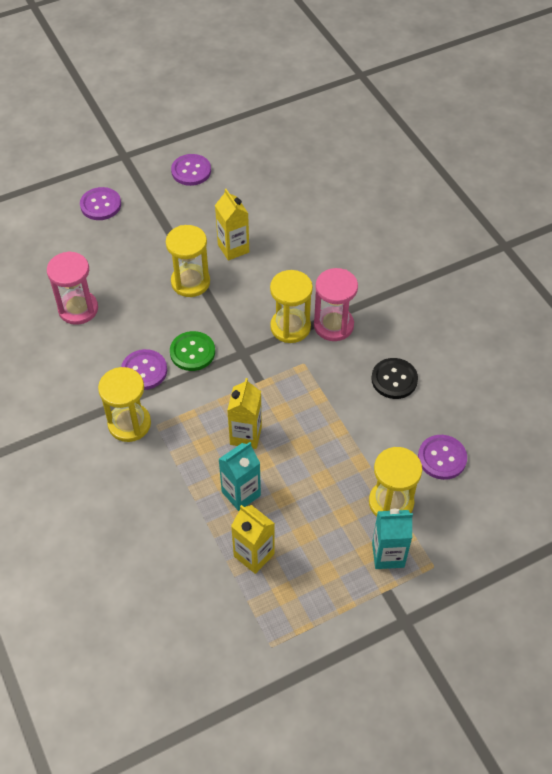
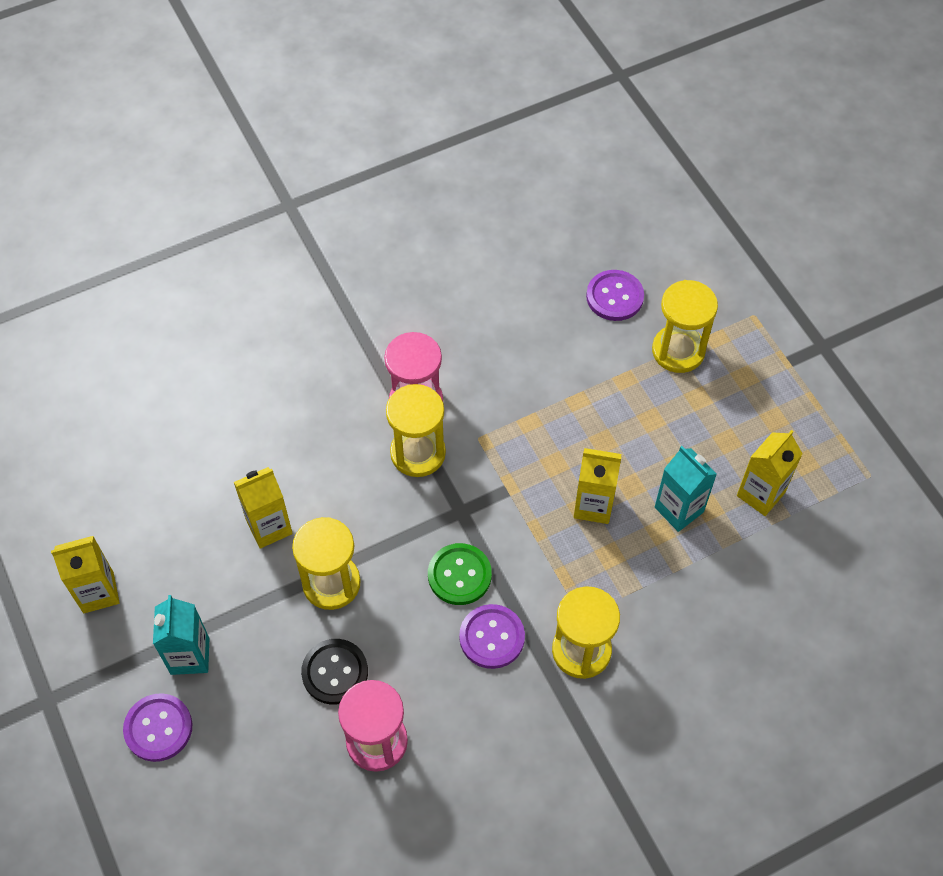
camera: 90 degrees left, 5 degrees up
purple button [171,154,211,186] -> yellow carton [51,536,120,613]
black button [371,358,418,399] -> black button moved to [301,639,368,705]
turquoise carton [372,509,413,569] -> turquoise carton moved to [153,595,209,675]

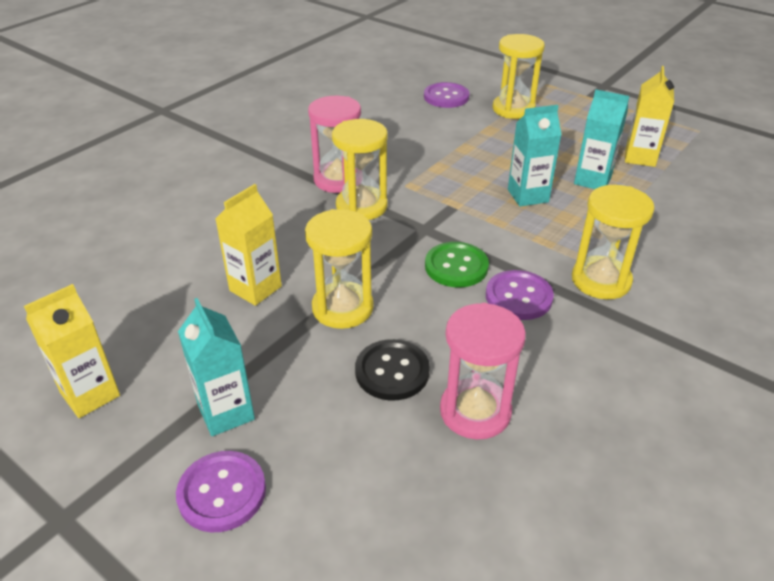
camera: 25 degrees left, 20 degrees down
yellow carton [574,448,621,524] -> turquoise carton [508,105,561,207]

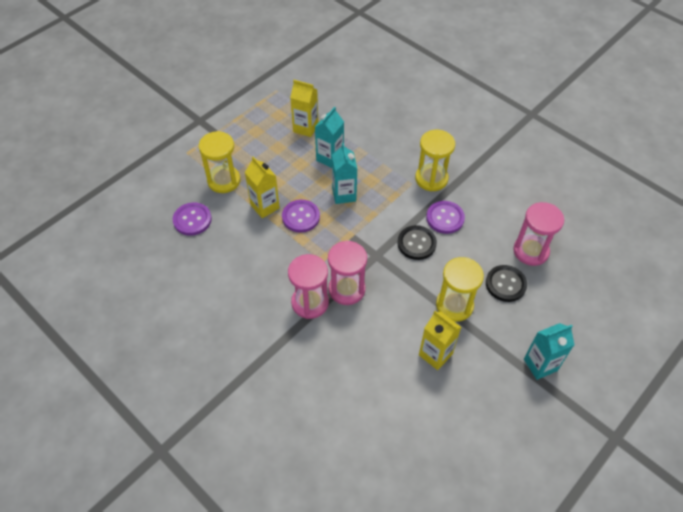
camera: 85 degrees left, 15 degrees up
yellow carton [24,284,120,418] -> yellow carton moved to [245,157,280,218]
purple button [176,451,266,532] -> purple button moved to [282,200,320,233]
yellow hourglass [332,119,388,220] -> pink hourglass [328,241,367,305]
green button [425,242,489,287] -> black button [397,225,437,260]

